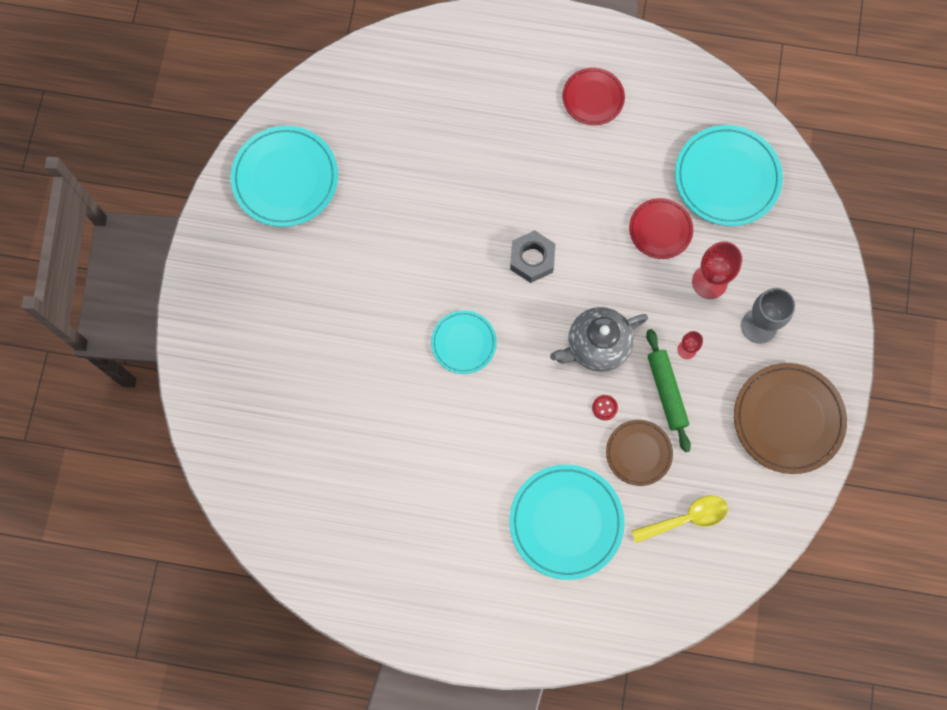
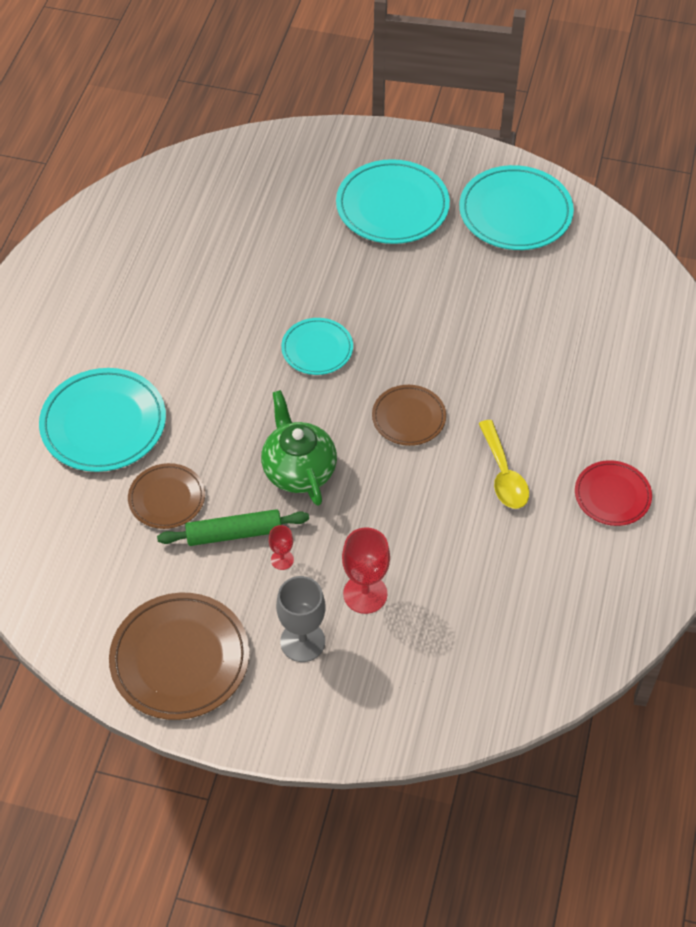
camera: 95 degrees right, 20 degrees down
grey nut [510,230,555,283] -> brown plate [372,385,446,446]
grey teapot [550,307,648,372] -> green teapot [261,390,337,506]
red button [592,395,618,420] -> none
red plate [629,198,693,259] -> none
yellow spoon [632,496,728,543] -> yellow spoon moved to [478,420,529,509]
turquoise plate [675,125,783,226] -> turquoise plate moved to [336,159,450,244]

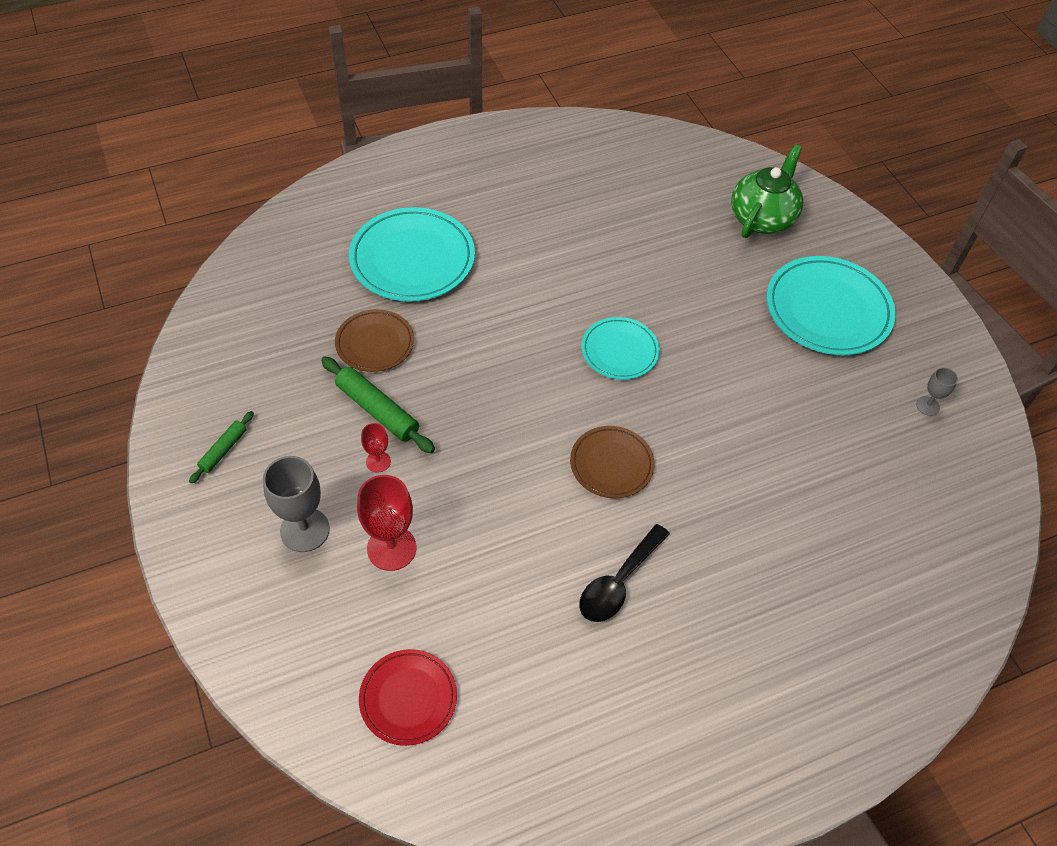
camera: 50 degrees right, 0 degrees up
brown plate [109,593,249,720] -> green rolling pin [189,411,254,484]
green teapot [261,390,337,506] -> green teapot moved to [731,144,803,238]
turquoise plate [459,165,574,250] -> grey goblet [916,368,958,416]
yellow spoon [478,420,529,509] -> black spoon [579,524,670,622]
red plate [575,460,652,526] -> red plate moved to [359,649,457,746]

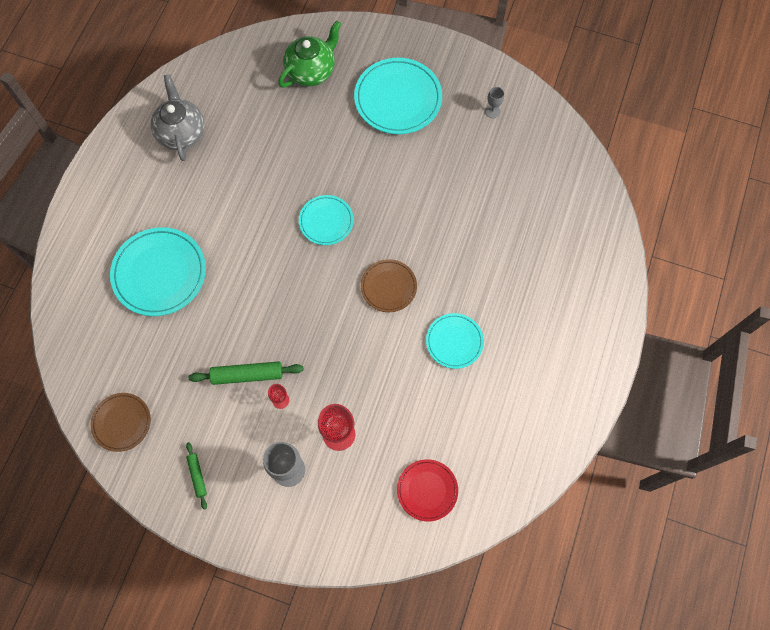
camera: 45 degrees left, 15 degrees up
brown plate [335,309,414,372] -> brown plate moved to [91,393,151,452]
black spoon [579,524,670,622] -> turquoise plate [426,313,484,369]
green teapot [731,144,803,238] -> green teapot turned 60 degrees clockwise [278,20,341,88]
none -> grey teapot [151,74,205,161]

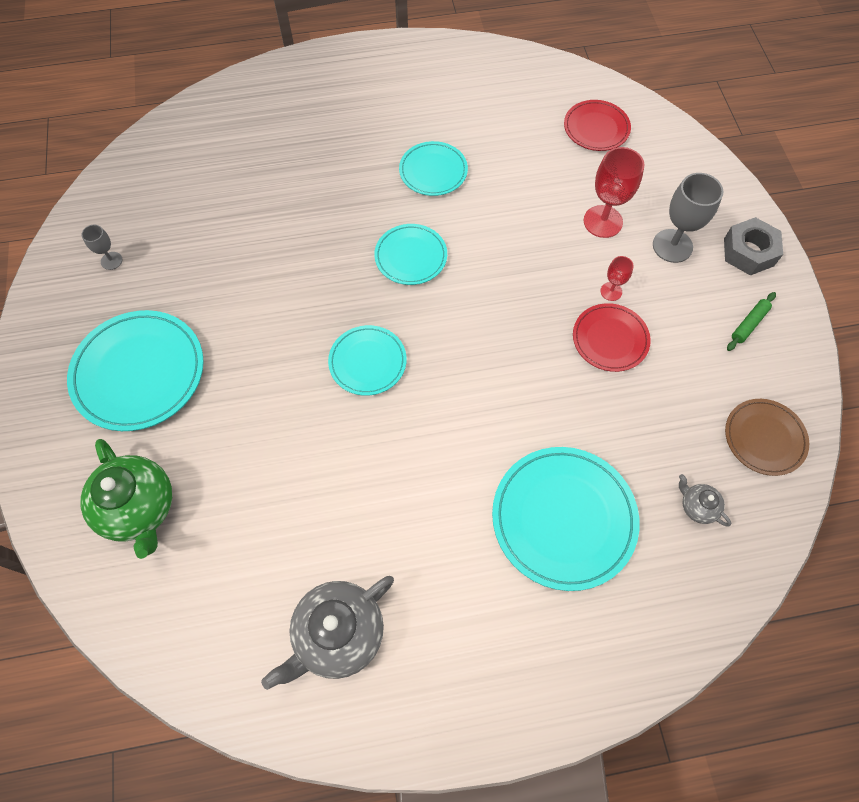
camera: 120 degrees left, 5 degrees down
green rolling pin [188,361,303,385] -> red plate [573,303,651,372]
green teapot [278,20,341,88] -> green teapot turned 135 degrees counterclockwise [80,439,172,559]
brown plate [361,259,417,312] -> turquoise plate [374,224,447,285]
none -> grey teapot [679,474,731,527]
none -> grey nut [724,217,783,275]

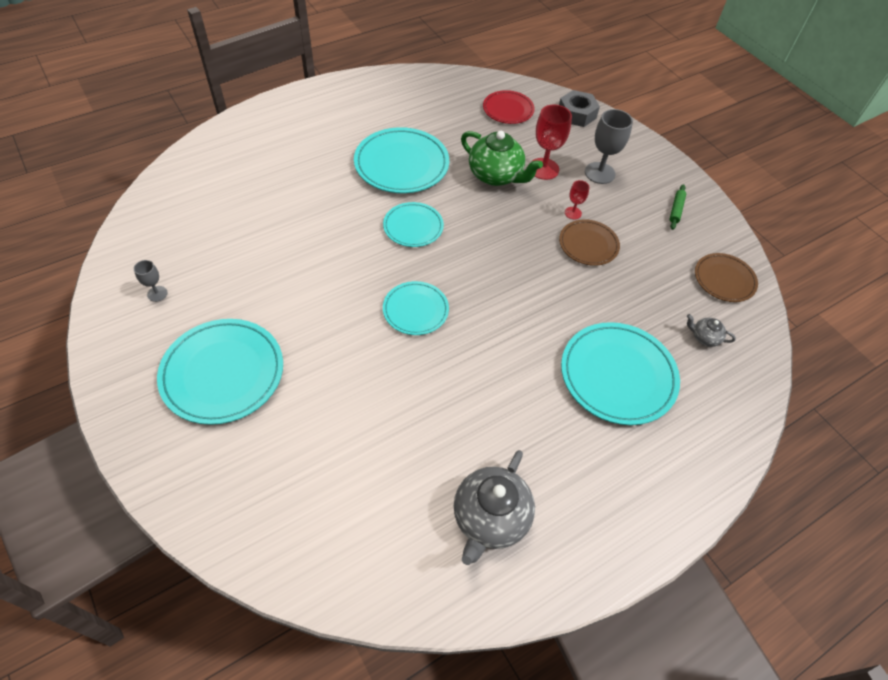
camera: 25 degrees left, 10 degrees down
green teapot [80,439,172,559] -> green teapot moved to [461,131,543,186]
turquoise plate [399,141,468,196] -> turquoise plate [354,127,449,193], size x1.69
red plate [573,303,651,372] -> brown plate [559,220,620,266]
grey nut [724,217,783,275] -> grey nut moved to [559,90,600,127]

